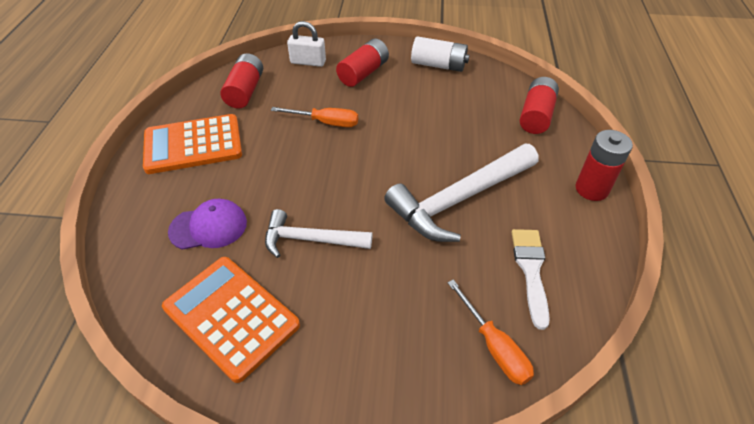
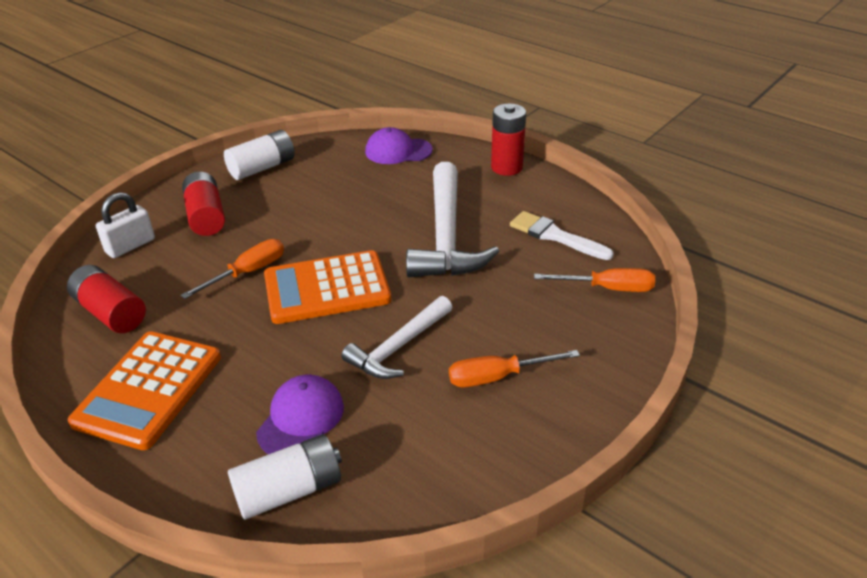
camera: 55 degrees left, 10 degrees down
orange calculator [162,257,300,383] -> orange calculator moved to [264,250,391,324]
red battery [520,77,559,134] -> purple cap [365,127,433,164]
none -> white battery [228,434,342,519]
none -> orange screwdriver [449,350,580,387]

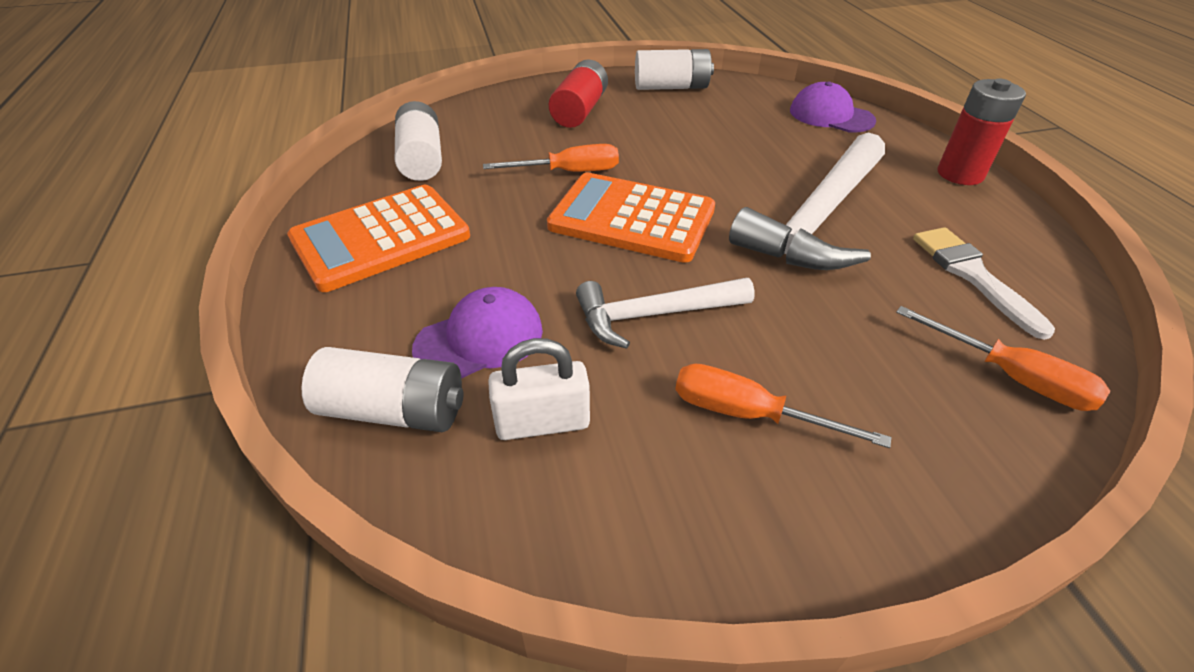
camera: 35 degrees right, 5 degrees up
red battery [67,265,146,333] -> white battery [395,101,442,181]
white padlock [96,192,155,258] -> white padlock moved to [488,338,590,440]

